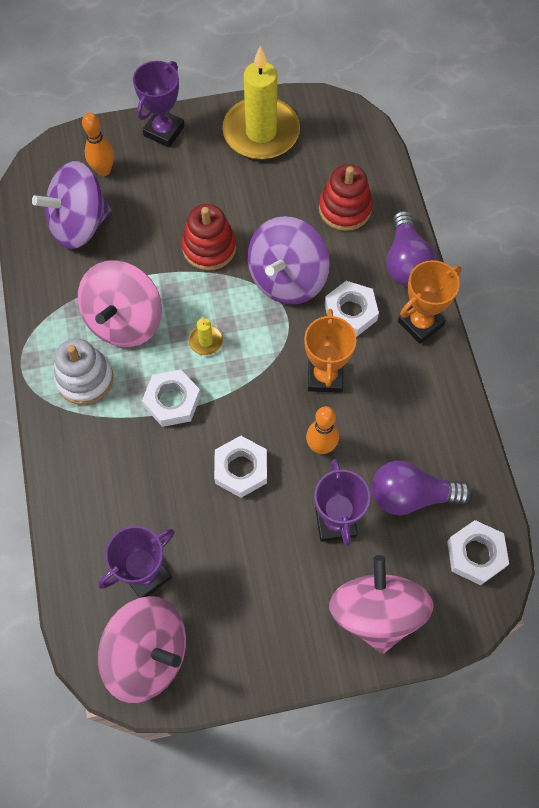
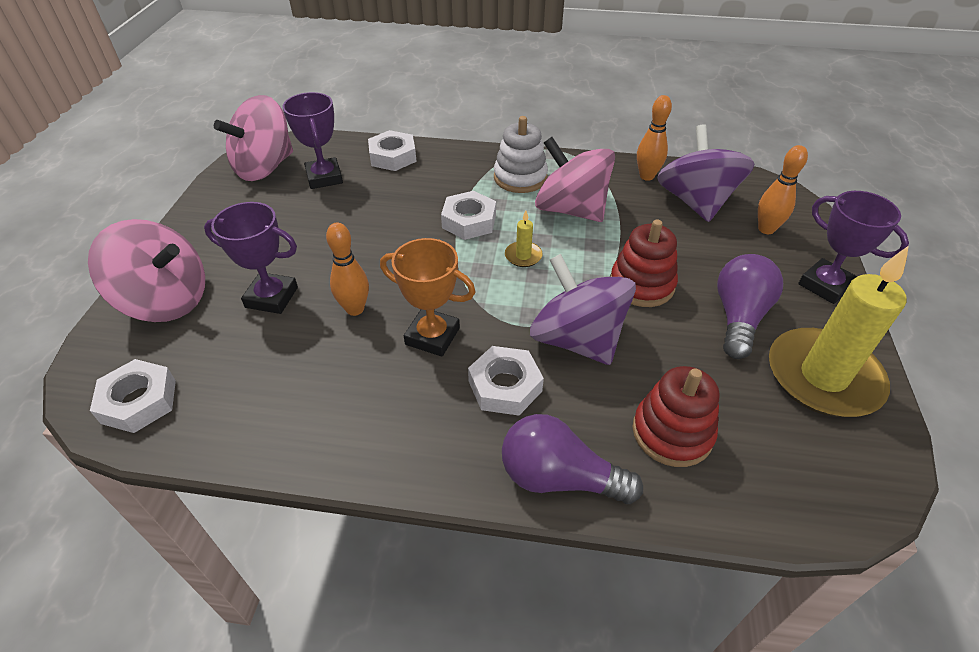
camera: 110 degrees right, 20 degrees down
white nut [214,436,267,498] -> white nut moved to [368,130,417,171]
purple light bulb [371,461,471,516] -> purple light bulb moved to [717,254,783,359]
orange trophy [398,260,462,344] -> none
none -> orange bowling pin [637,95,672,181]

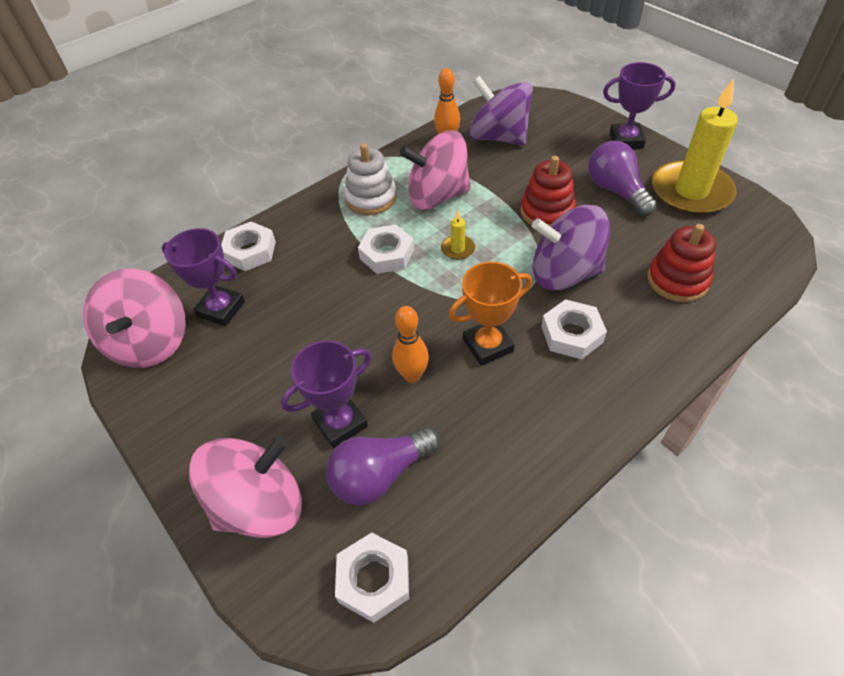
camera: 45 degrees left, 5 degrees up
purple light bulb [502,414,643,504] -> purple light bulb moved to [326,427,440,505]
orange bowling pin [758,145,808,234] -> none

